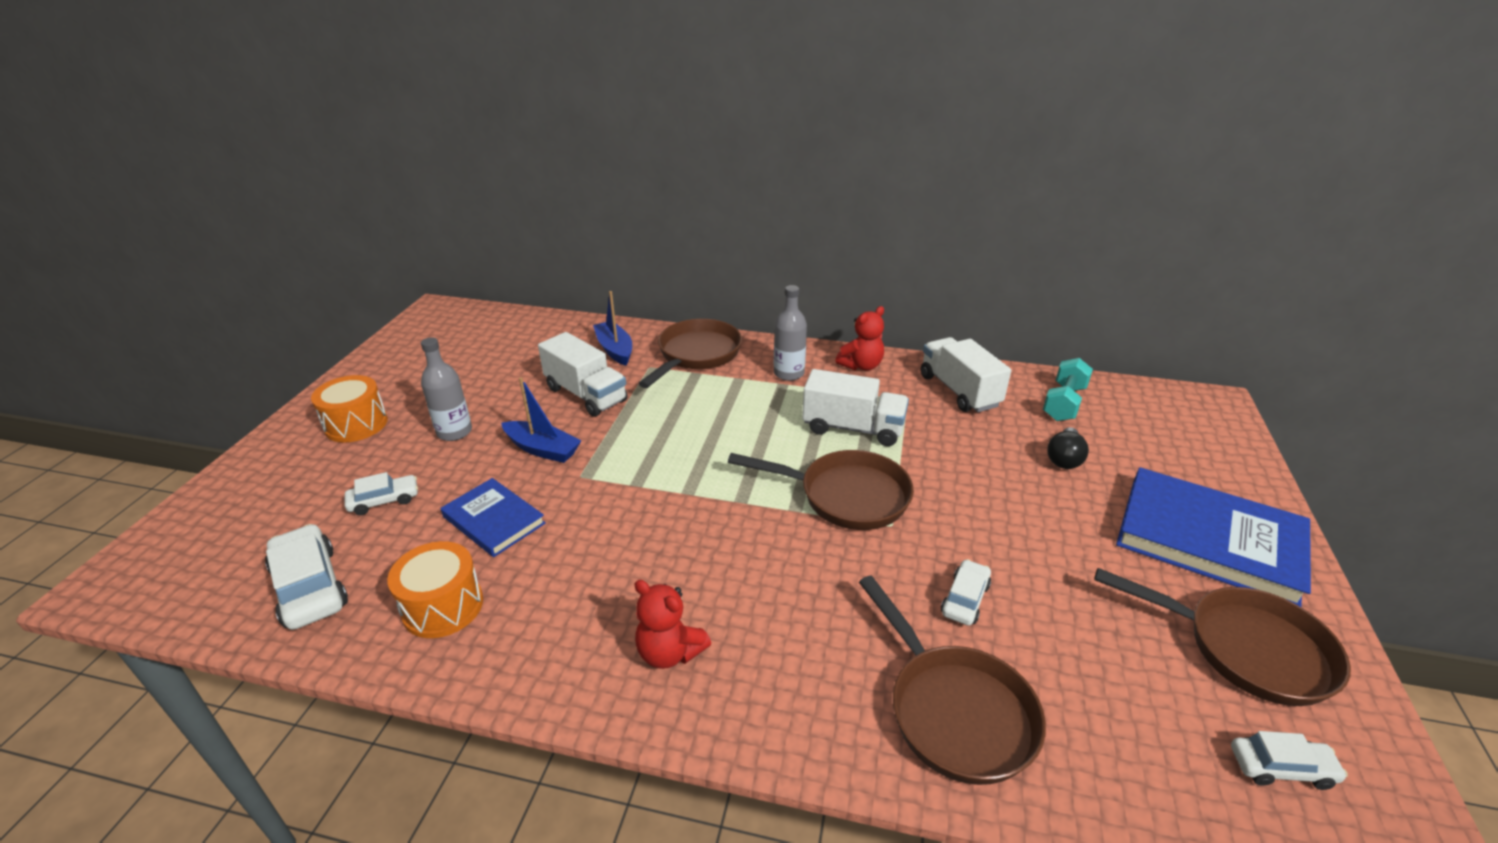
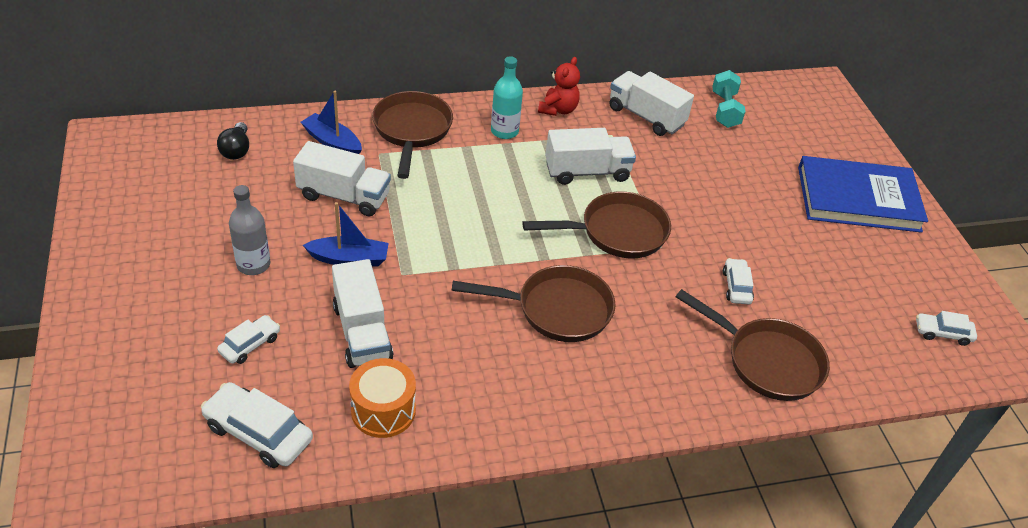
camera: 30 degrees left, 10 degrees up
orange drum [311,375,388,443] -> none
blue book [441,478,546,557] -> white truck [332,259,393,368]
red teddy bear [634,580,711,669] -> none
grey bottle [774,285,807,381] -> turquoise bottle [491,56,523,139]
black light bulb [1047,427,1089,469] -> black light bulb moved to [217,122,249,160]
brown pan [1094,568,1351,706] -> brown pan moved to [451,265,616,342]
white car [1231,731,1348,790] -> white car turned 150 degrees counterclockwise [916,311,977,346]

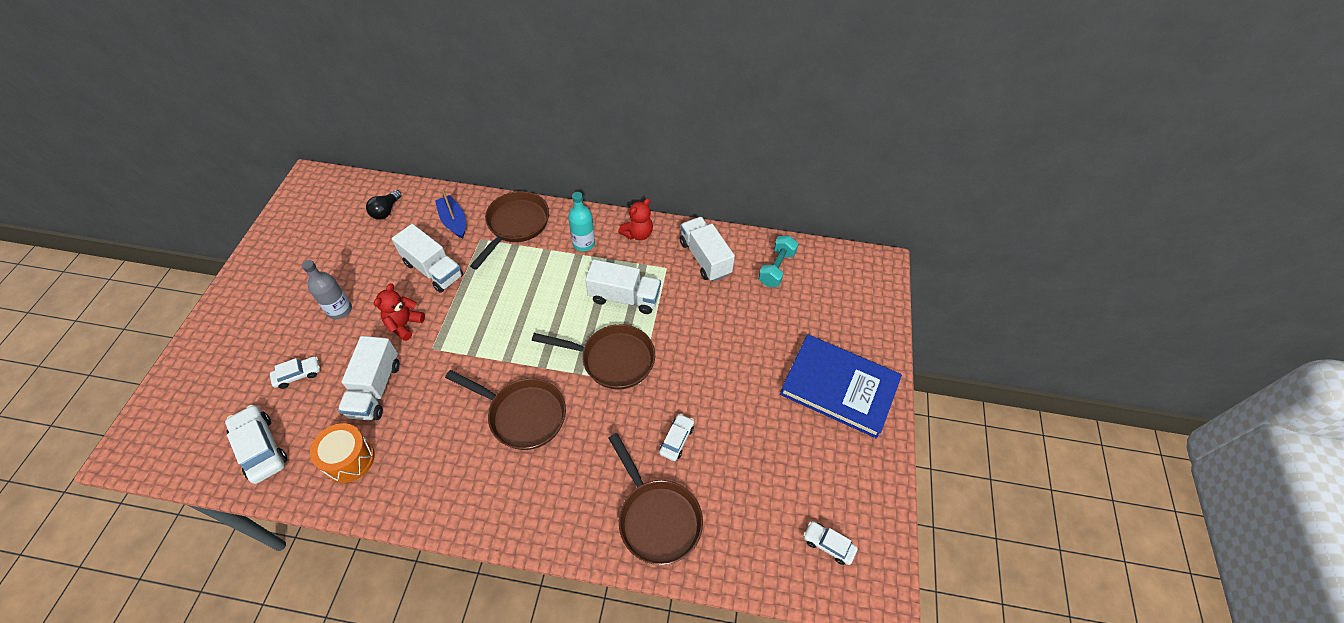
camera: 25 degrees right, 10 degrees up
blue boat [303,202,389,266] -> red teddy bear [374,283,425,341]

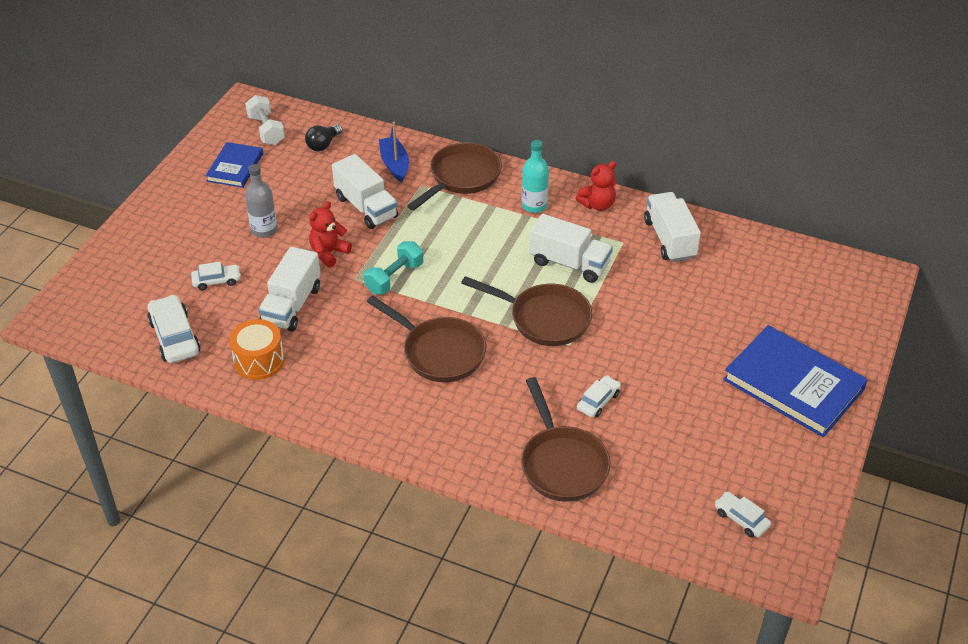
camera: 15 degrees right, 10 degrees down
turquoise dumbbell [758,236,798,287] -> turquoise dumbbell moved to [364,241,423,295]
none -> blue book [206,142,263,188]
none -> white dumbbell [245,95,285,145]

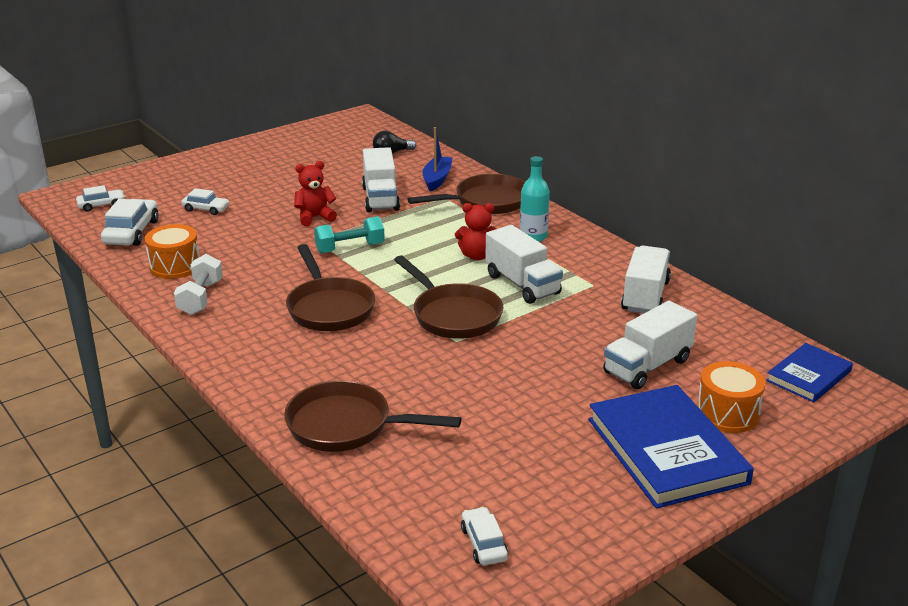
camera: 30 degrees right, 15 degrees down
blue book [206,142,263,188] -> blue book moved to [766,343,853,402]
white dumbbell [245,95,285,145] -> white dumbbell moved to [174,254,223,315]
grey bottle [245,164,277,238] -> none
white truck [258,247,321,332] -> white truck moved to [603,301,697,389]
brown pan [521,377,611,502] -> brown pan turned 90 degrees clockwise [284,381,461,452]
red teddy bear [575,161,617,211] -> red teddy bear moved to [455,203,496,260]
white car [577,375,621,417] -> white car moved to [76,185,125,212]
none -> orange drum [697,361,766,433]

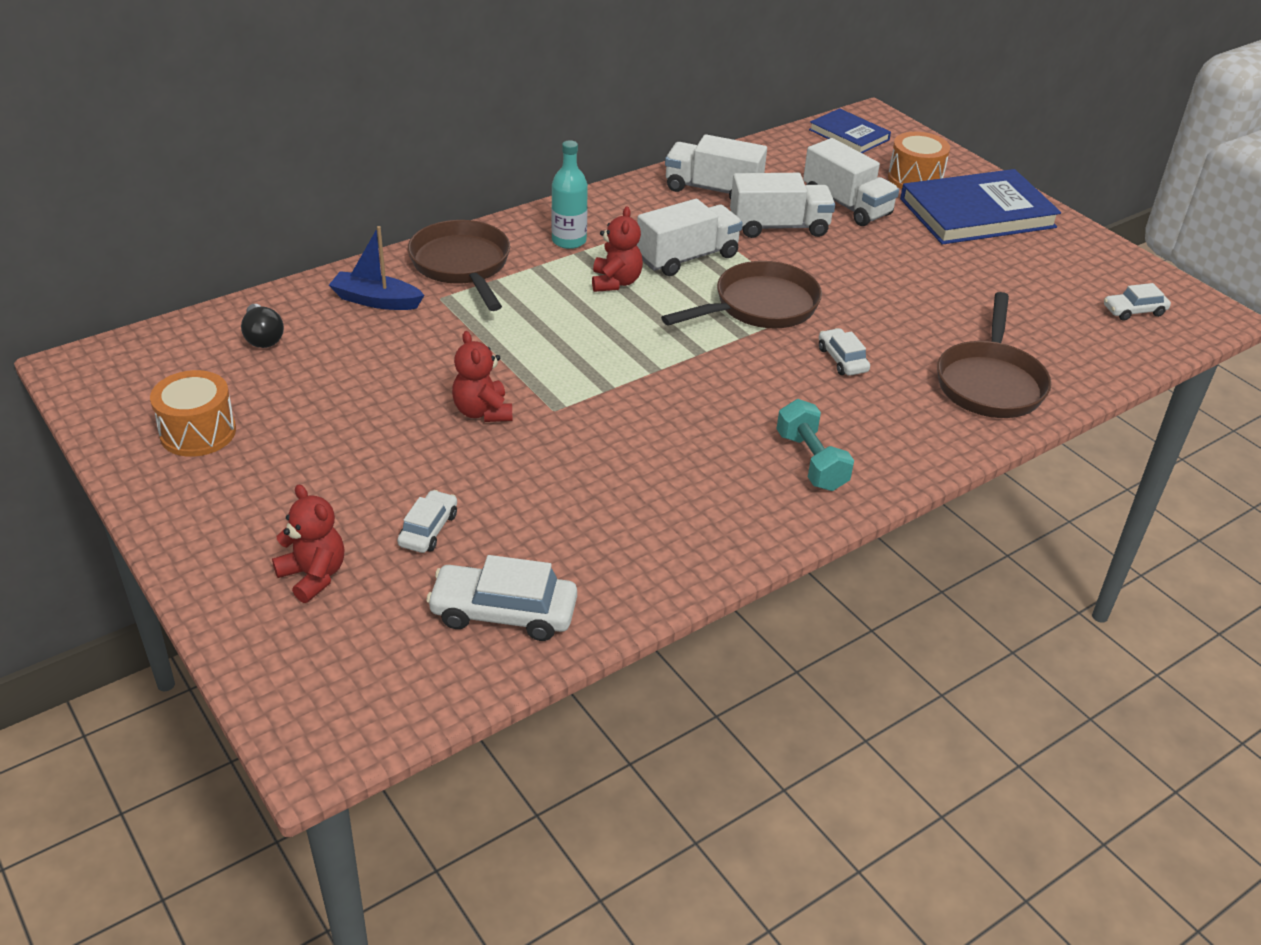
camera: 90 degrees left, 10 degrees up
white car [76,185,125,212] -> white car moved to [819,328,870,376]
orange drum [145,224,200,279] -> orange drum moved to [150,370,236,457]
white dumbbell [174,254,223,315] -> none
brown pan [286,244,375,331] -> none
turquoise dumbbell [314,216,385,253] -> turquoise dumbbell moved to [777,399,854,491]
white truck [362,147,400,212] -> white truck moved to [730,173,835,238]
none -> red teddy bear [272,484,344,603]

